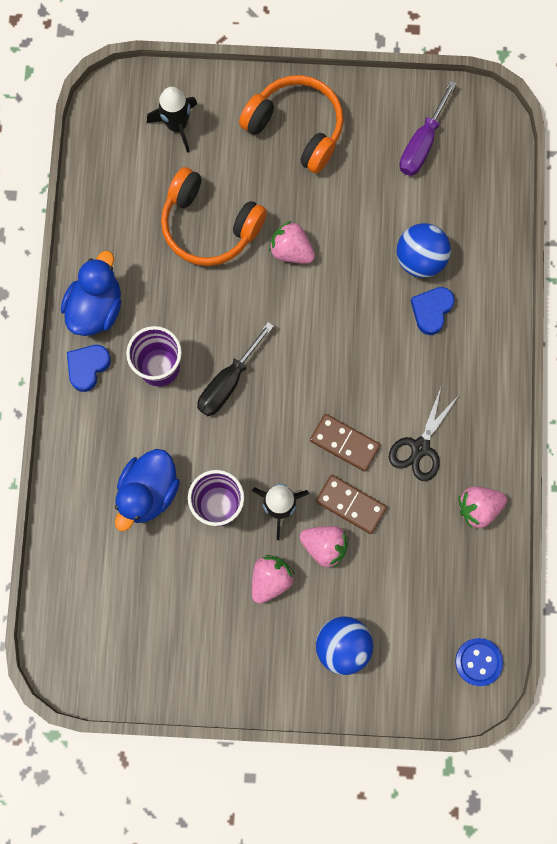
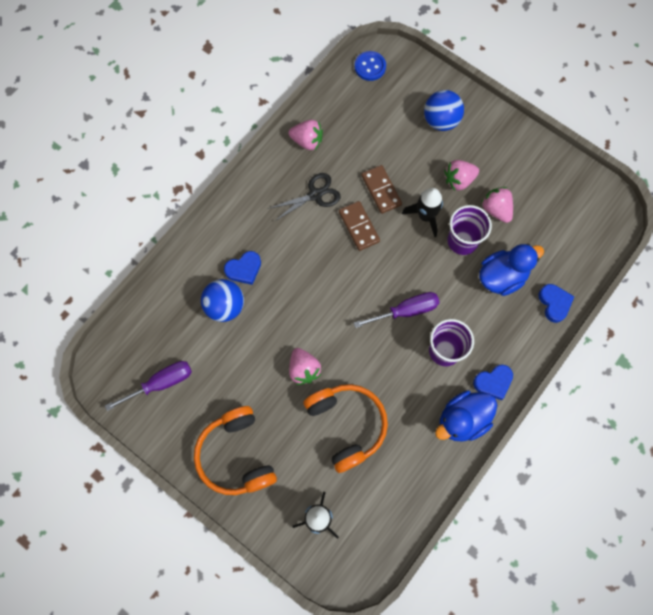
camera: 145 degrees left, 5 degrees down
black screwdriver [197,322,274,416] -> purple screwdriver [354,292,440,328]
pink strawberry [300,526,349,568] -> pink strawberry moved to [481,187,513,223]
none -> blue heart [538,284,574,323]

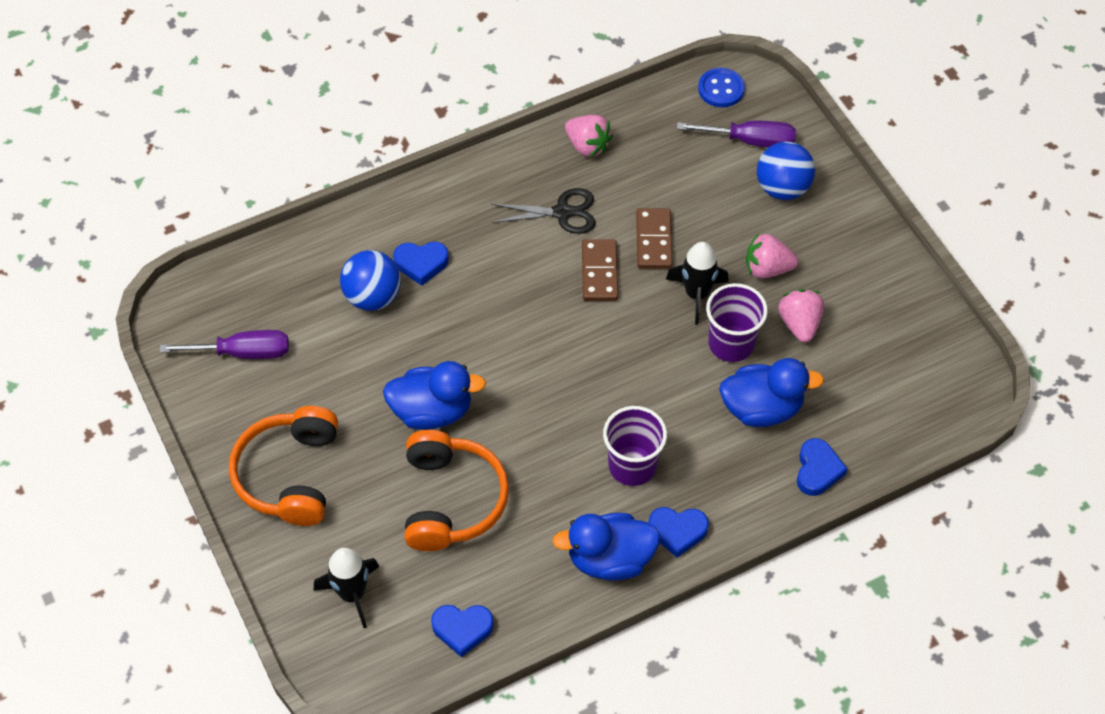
camera: 25 degrees right, 15 degrees down
pink strawberry [289,348,321,385] -> blue duck [383,361,486,430]
purple screwdriver [354,292,440,328] -> purple screwdriver moved to [677,121,796,148]
none -> blue heart [431,605,494,657]

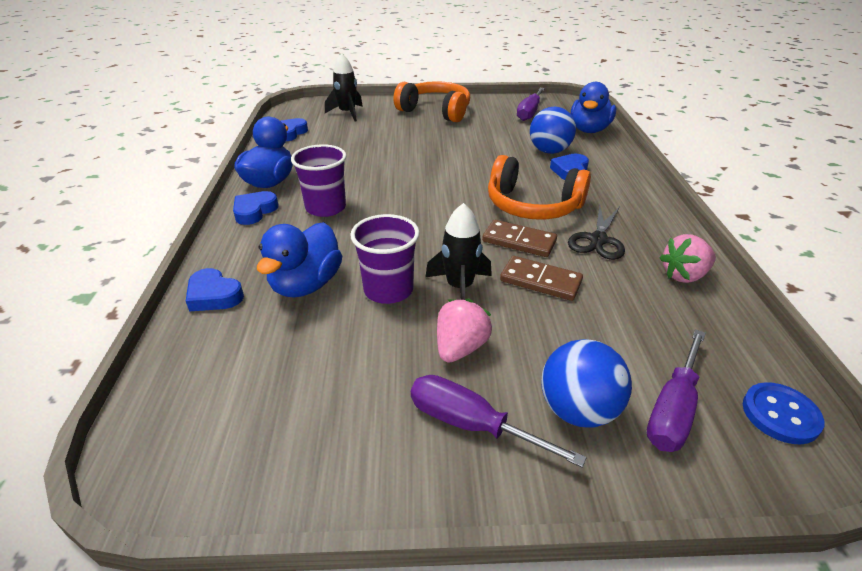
camera: 115 degrees right, 20 degrees down
blue duck [383,361,486,430] -> blue duck moved to [571,82,616,133]
orange headphones [404,430,509,551] -> orange headphones moved to [488,155,591,219]
pink strawberry [778,289,824,342] -> none
none -> purple screwdriver [411,375,587,468]

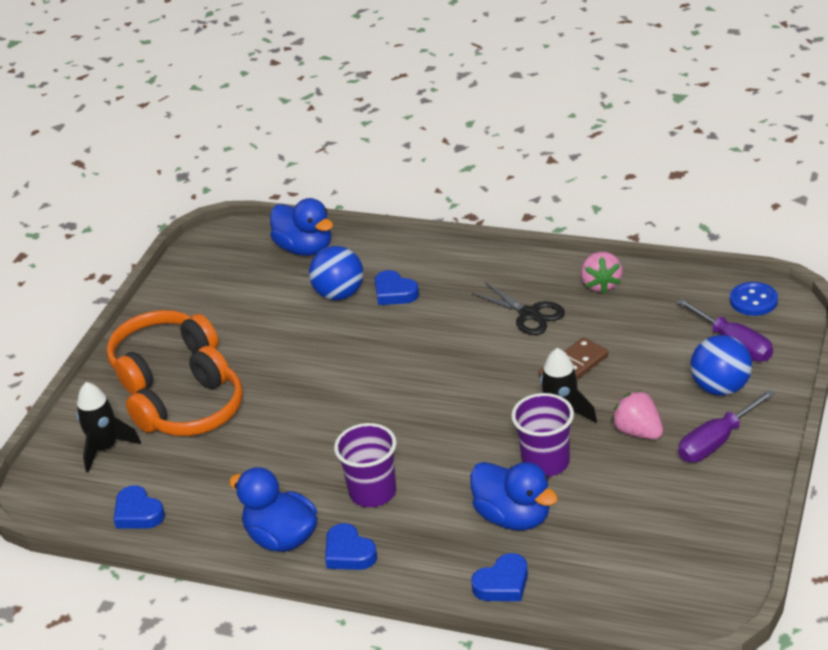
camera: 65 degrees left, 0 degrees up
brown domino [482,220,557,257] -> none
orange headphones [488,155,591,219] -> orange headphones moved to [126,346,243,436]
purple screwdriver [517,88,545,121] -> none

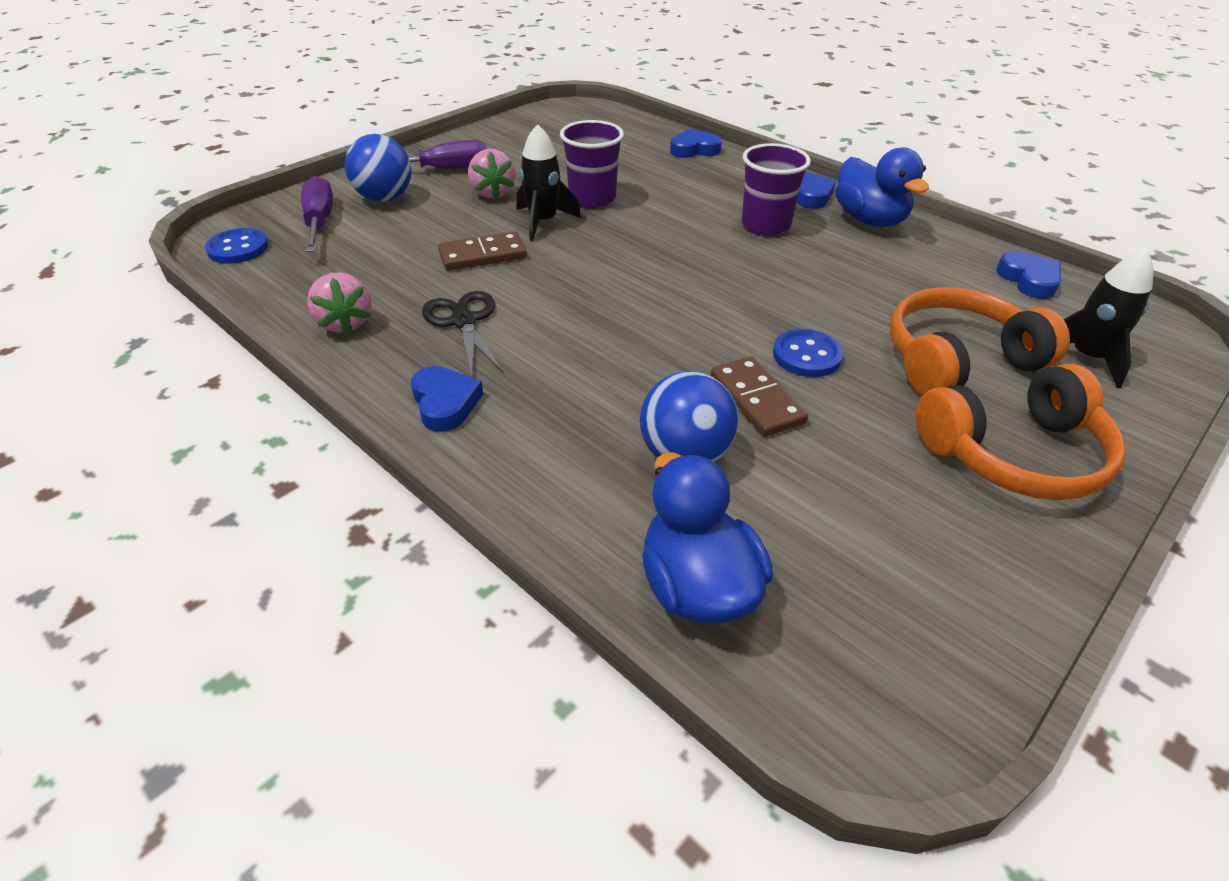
camera: 160 degrees left, 5 degrees up
blue heart [374,270,419,305] -> blue heart moved to [411,366,483,432]
blue duck [470,462,558,530] -> none
pink strawberry [581,252,623,294] -> pink strawberry turned 135 degrees clockwise [307,272,371,334]
none -> brown domino [711,356,808,437]
none -> blue button [773,329,843,377]

